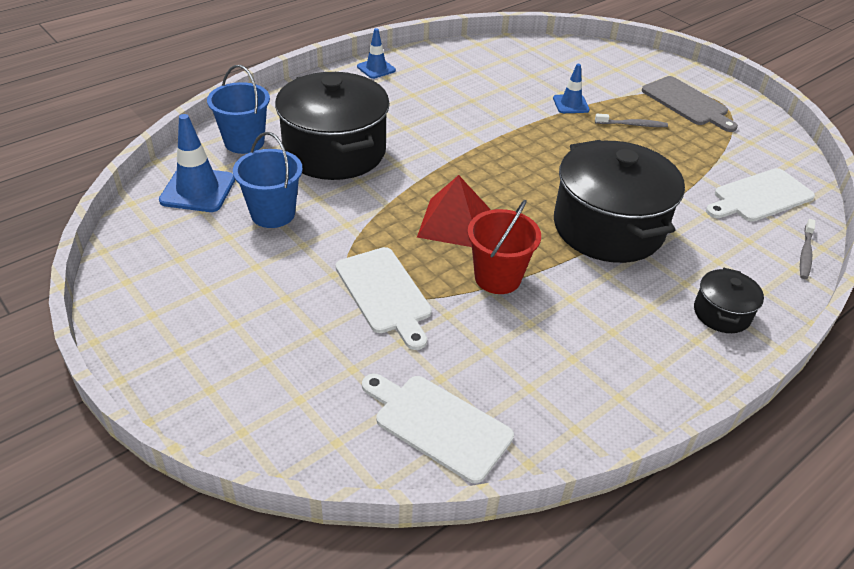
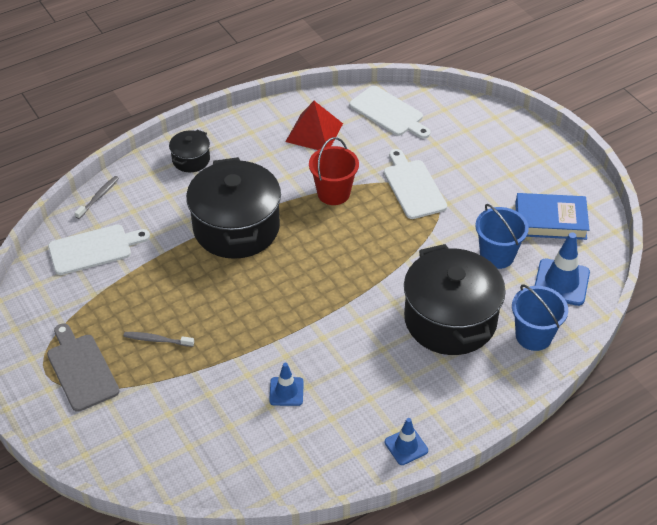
camera: 170 degrees left, 5 degrees up
red pyramid [417,175,490,247] -> red pyramid moved to [285,101,343,150]
blue traffic cone [553,64,590,113] -> blue traffic cone moved to [269,363,304,406]
none -> blue book [515,193,589,240]

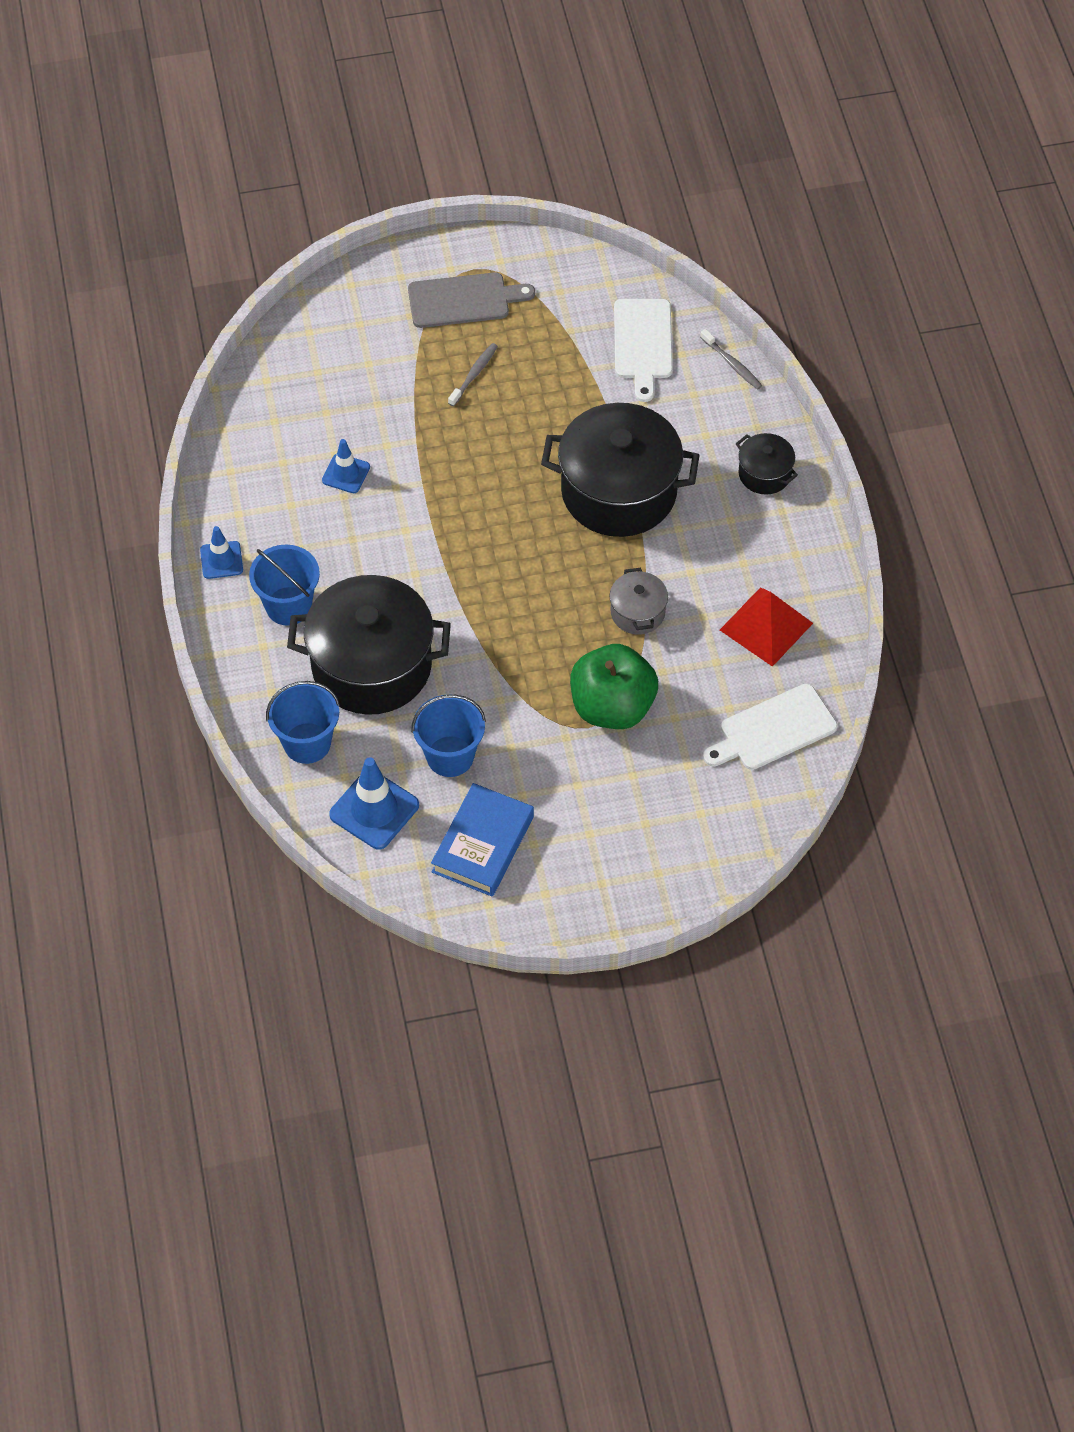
camera: 110 degrees right, 10 degrees up
red bucket [309,137,359,205] -> grey pot [609,568,668,635]
white cutting board [384,149,447,219] -> green apple [570,644,658,729]
none -> blue bucket [249,545,320,626]

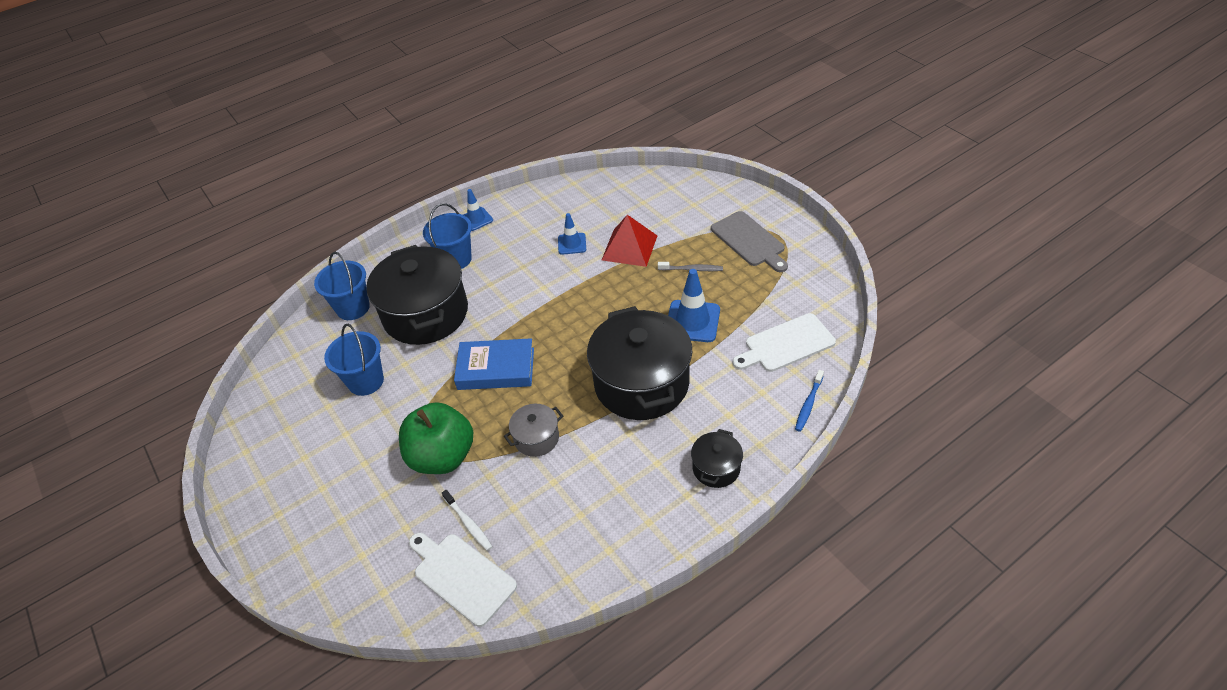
camera: 70 degrees right, 10 degrees down
blue traffic cone [329,757,419,850] -> blue traffic cone moved to [668,269,720,342]
blue book [431,783,534,897] -> blue book moved to [454,338,534,390]
grey toothbrush [700,329,762,390] -> blue toothbrush [795,370,824,432]
red pyramid [720,587,813,667] -> red pyramid moved to [602,215,657,267]
none -> white toothbrush [442,490,493,551]

